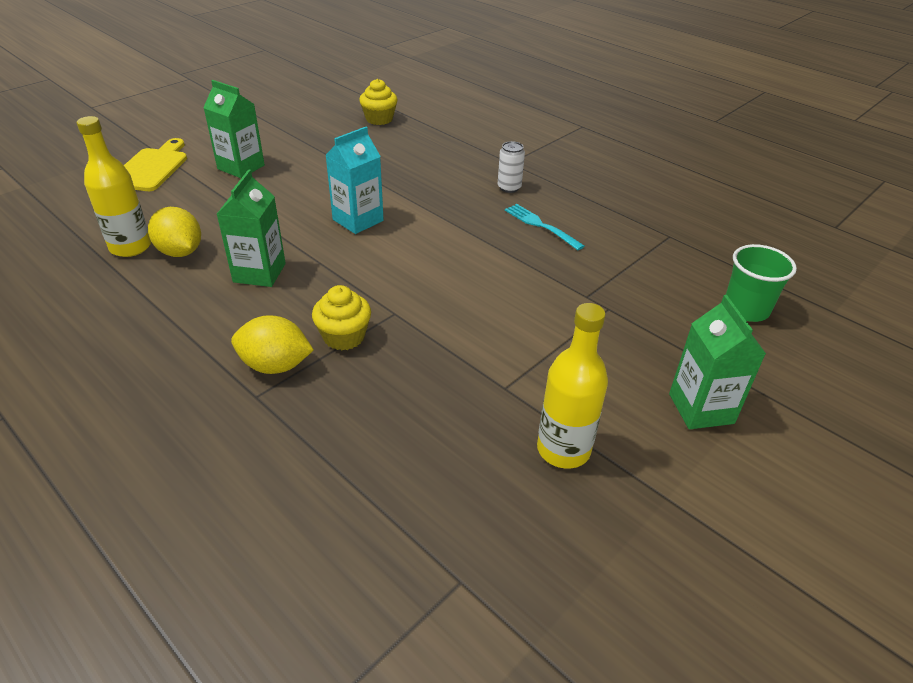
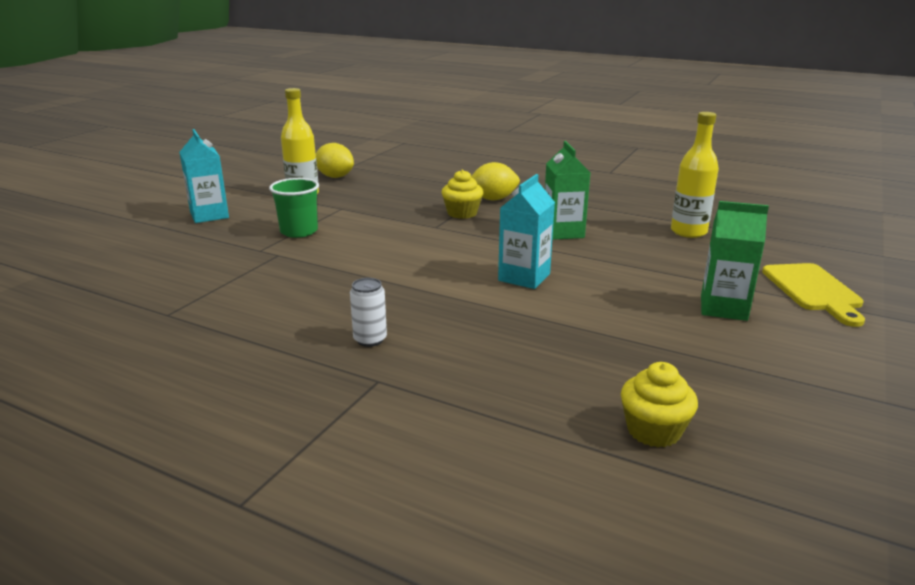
camera: 165 degrees right, 15 degrees down
yellow lemon [148,207,201,257] -> yellow lemon moved to [316,143,354,178]
turquoise fork [505,204,584,250] -> none
green carton [669,295,766,429] -> turquoise carton [179,129,229,223]
green cup [726,244,797,322] -> green cup moved to [269,178,319,238]

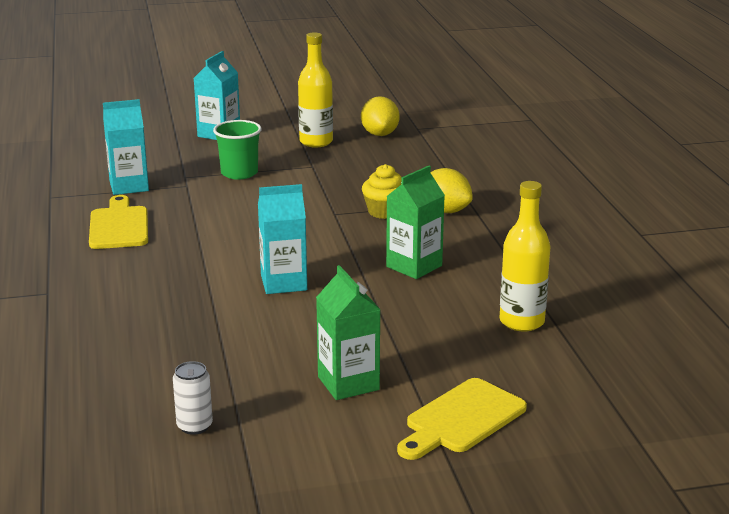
camera: 50 degrees right, 0 degrees up
white can [350,278,387,347] -> white can moved to [173,361,213,435]
yellow cupcake [621,362,698,447] -> none
none -> yellow cutting board [89,195,148,249]
none -> turquoise carton [103,99,149,195]

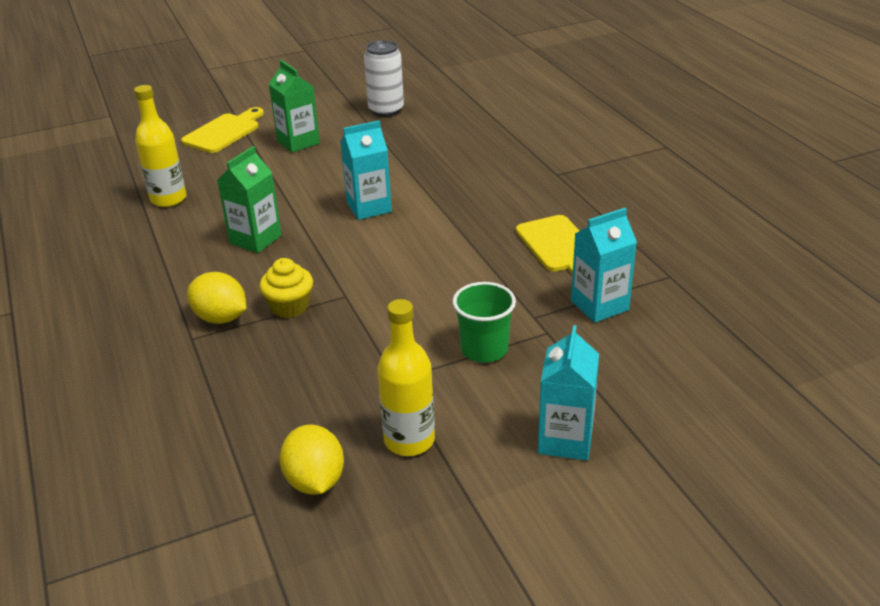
camera: 170 degrees right, 10 degrees up
white can [173,361,213,435] -> white can [364,40,404,116], size x1.66

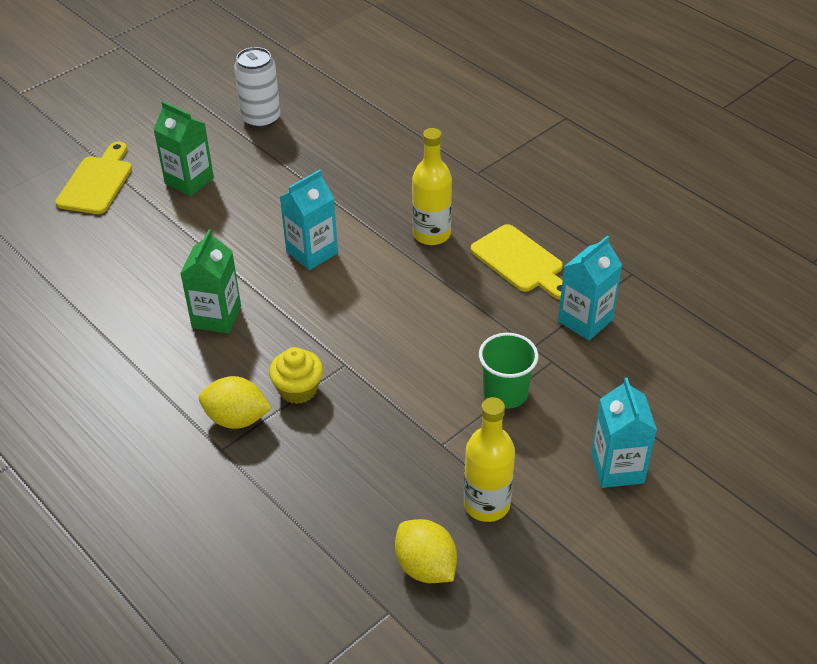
camera: 20 degrees left, 10 degrees up
yellow bottle [134,85,186,207] -> yellow bottle moved to [412,128,452,245]

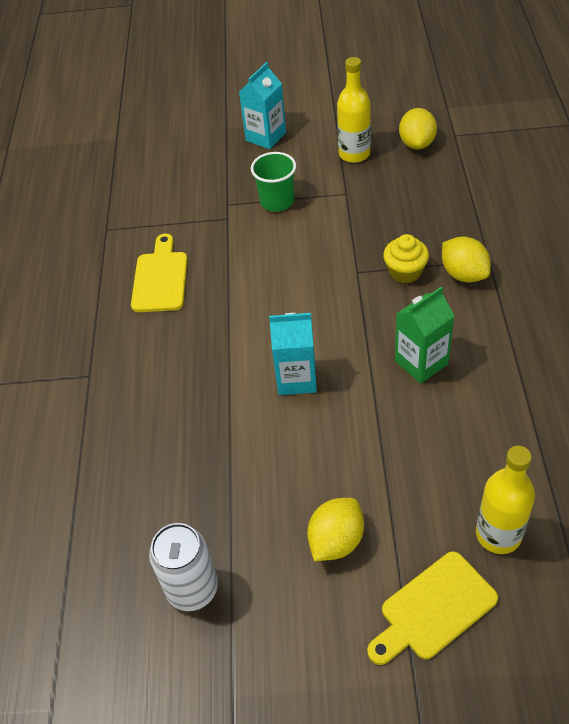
camera: 135 degrees left, 5 degrees up
green carton [153,101,214,196] -> yellow lemon [307,498,364,561]
yellow bottle [412,128,452,245] -> yellow bottle moved to [476,446,535,554]
turquoise carton [558,235,622,340] -> none

